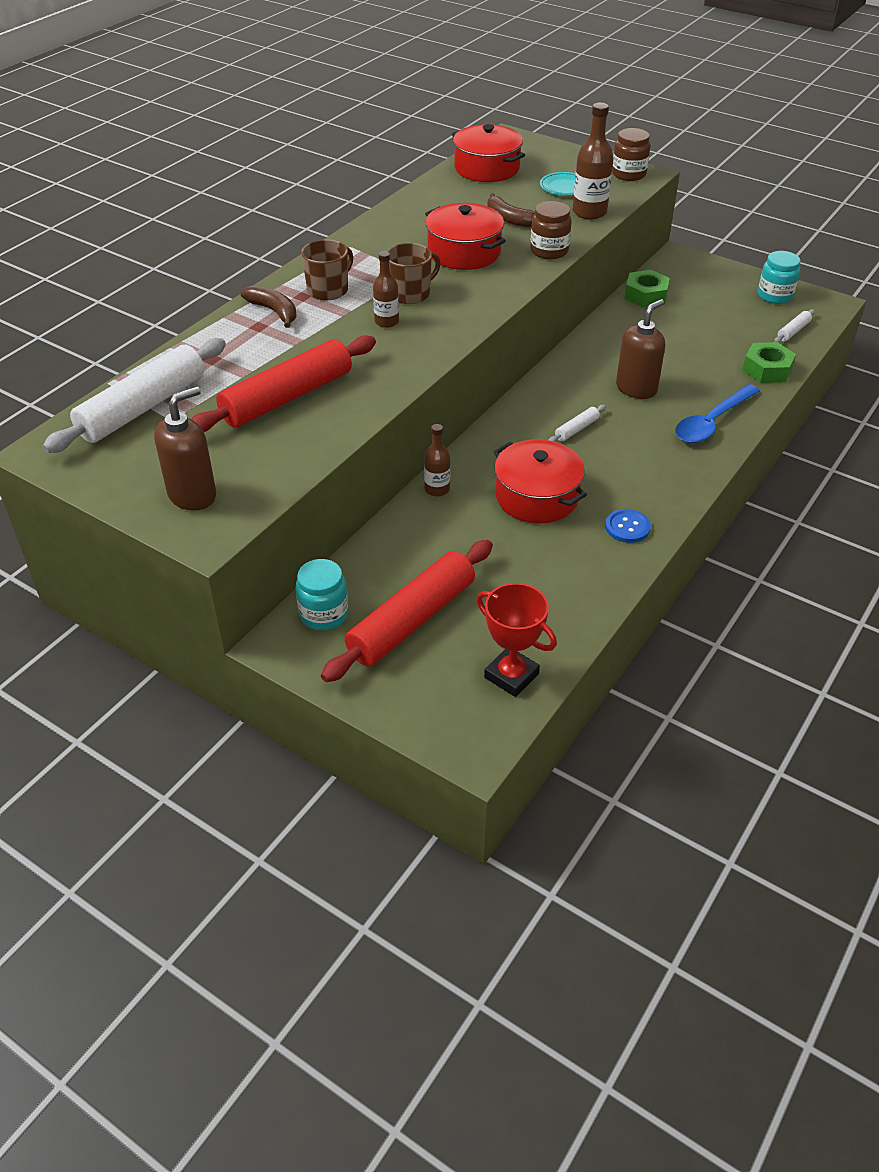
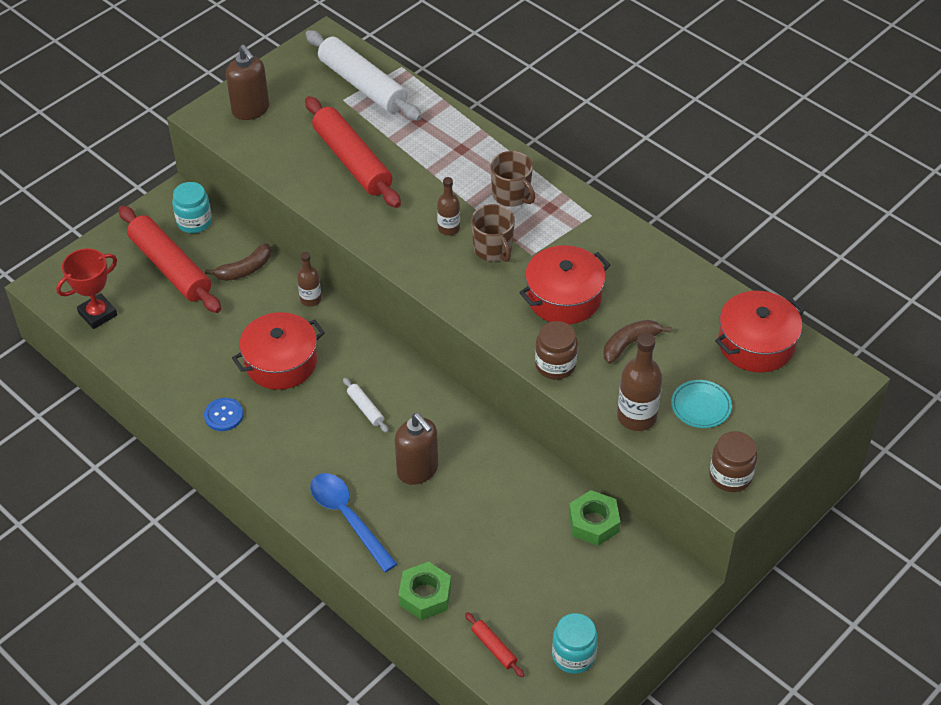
camera: 100 degrees right, 5 degrees up
brown banana [241,285,297,328] -> brown banana moved to [205,243,271,281]
white rolling pin [774,309,815,343] -> red rolling pin [465,612,525,677]

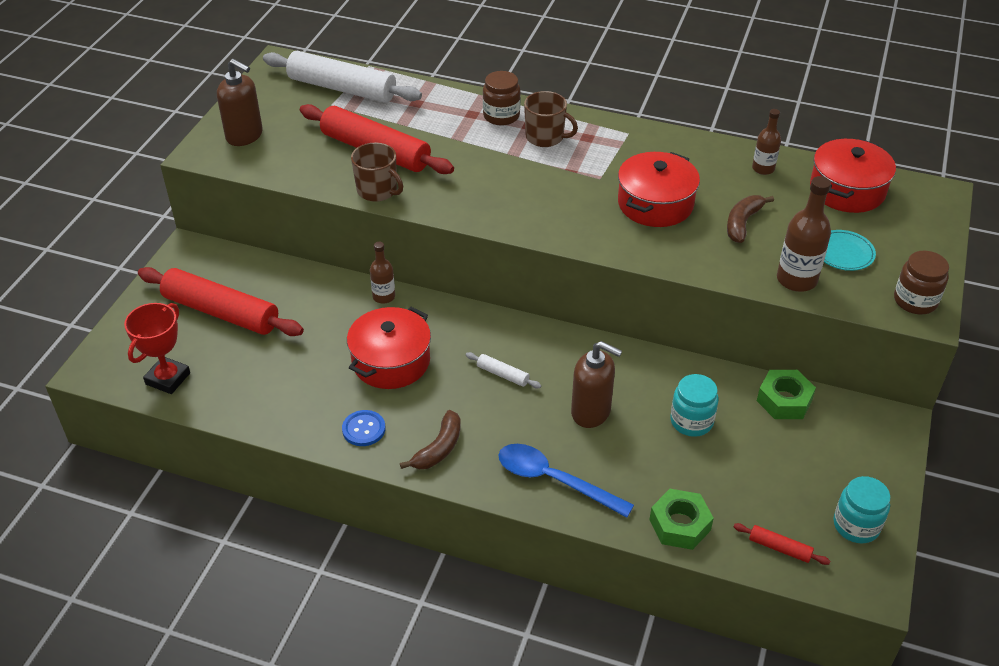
camera: 25 degrees left, 5 degrees down
turquoise jar [172,182,212,233] -> turquoise jar moved to [670,374,719,437]
brown banana [205,243,271,281] -> brown banana moved to [400,410,461,469]
brown bottle [437,177,460,236] -> brown bottle moved to [752,109,781,175]
brown mug [471,204,515,262] -> brown mug moved to [351,142,403,202]
brown jar [535,321,578,380] -> brown jar moved to [483,71,521,125]

